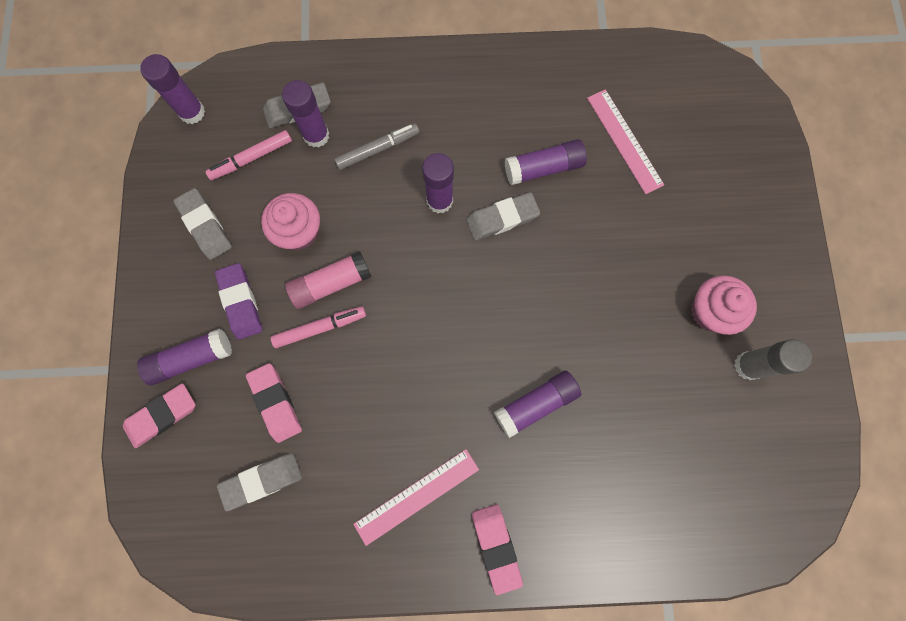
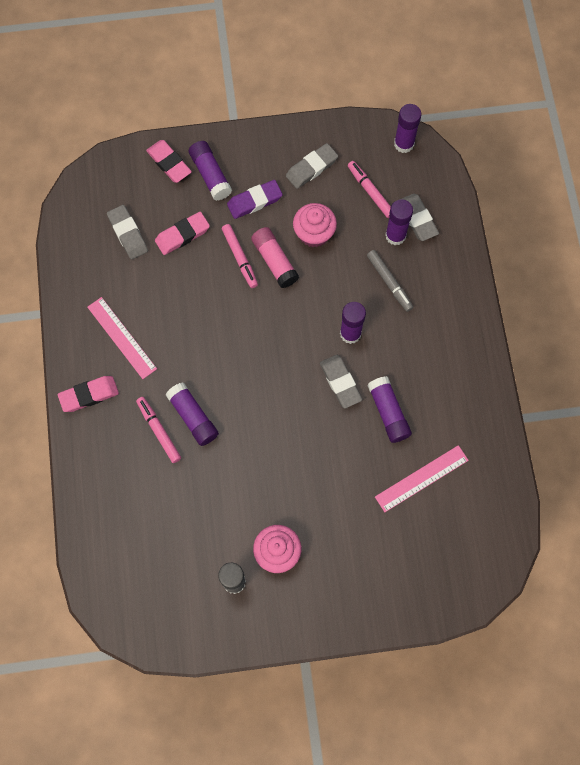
camera: 85 degrees right, 5 degrees down
none -> pink marker [136,397,181,463]

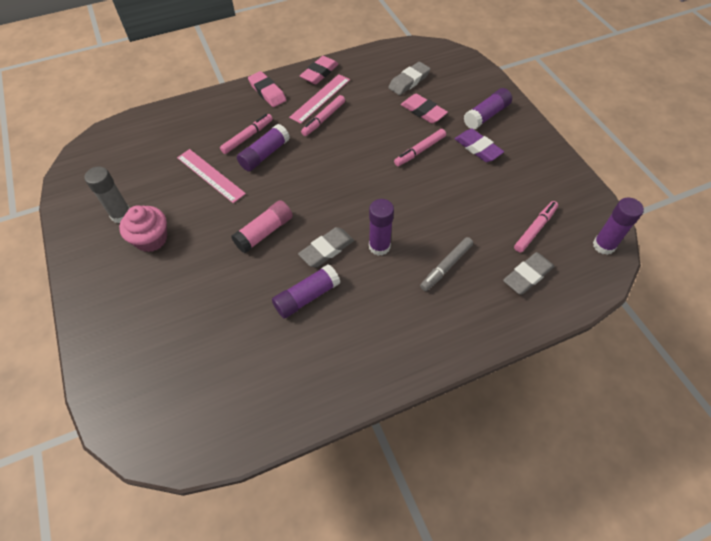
camera: 75 degrees right, 15 degrees down
pink eraser [146,140,192,183] -> pink eraser moved to [300,56,338,85]
pink glue stick [251,227,299,288] -> pink glue stick moved to [231,200,293,253]
grey eraser [286,143,338,189] -> none
pink cupcake [293,203,337,247] -> none
pink ruler [375,445,469,512] -> pink ruler moved to [177,149,246,203]
purple glue stick [385,199,413,245] -> none
none -> pink marker [301,95,345,136]

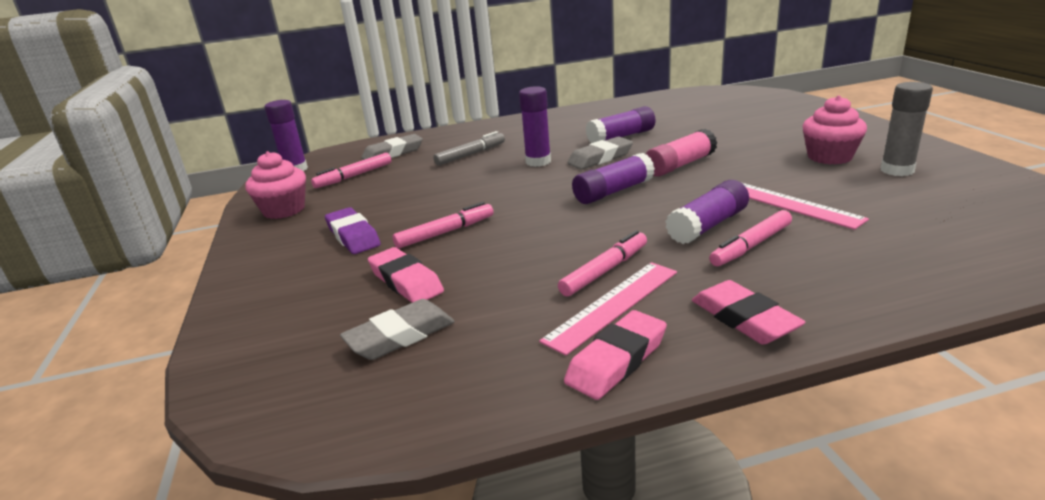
camera: 170 degrees left, 30 degrees down
purple glue stick [464,88,512,129] -> purple glue stick moved to [572,153,655,204]
none -> pink cupcake [245,151,306,219]

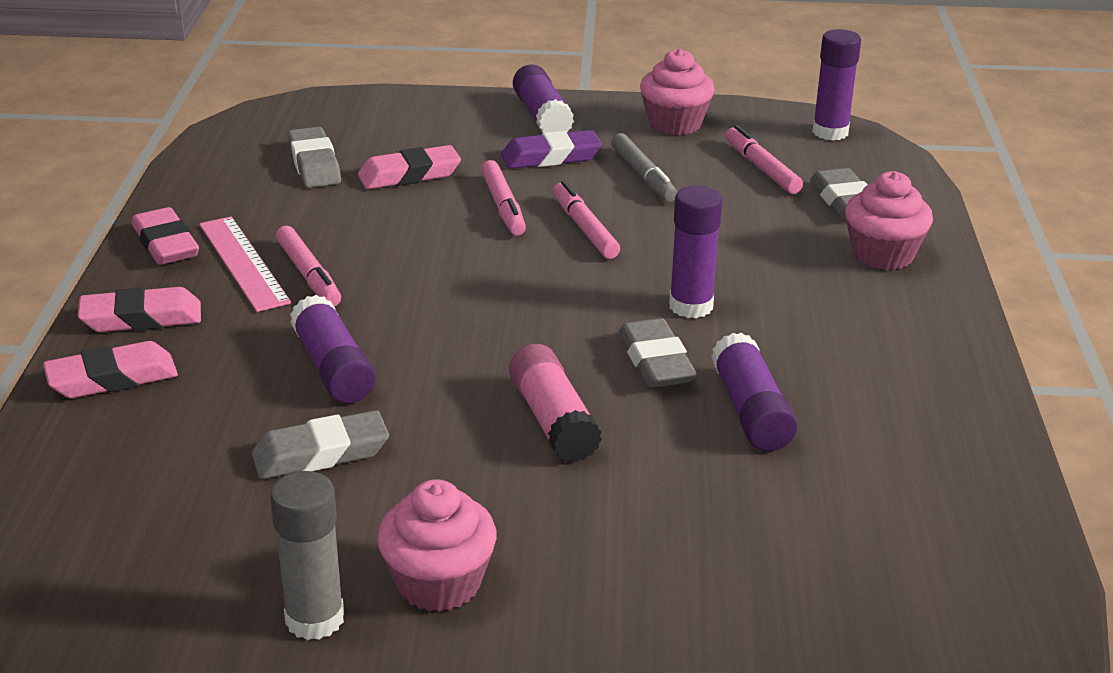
camera: 105 degrees right, 5 degrees up
grey marker [433,131,505,165] -> grey marker moved to [611,133,677,202]
purple glue stick [572,153,655,204] -> purple glue stick moved to [513,64,574,133]
pink marker [709,210,792,266] -> pink marker moved to [553,181,620,259]
pink ruler [742,183,869,230] -> grey eraser [252,410,389,479]
none -> pink eraser [43,341,178,398]
none -> pink cupcake [845,171,933,270]

